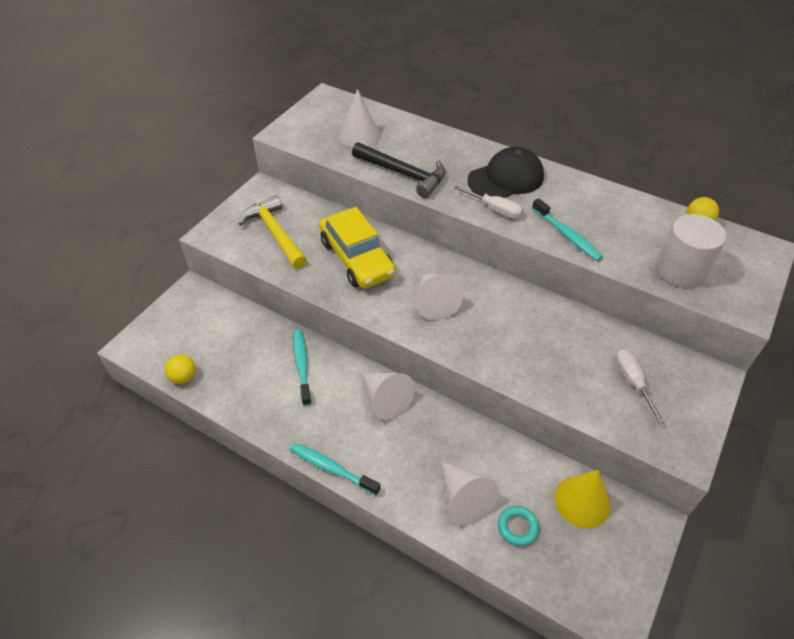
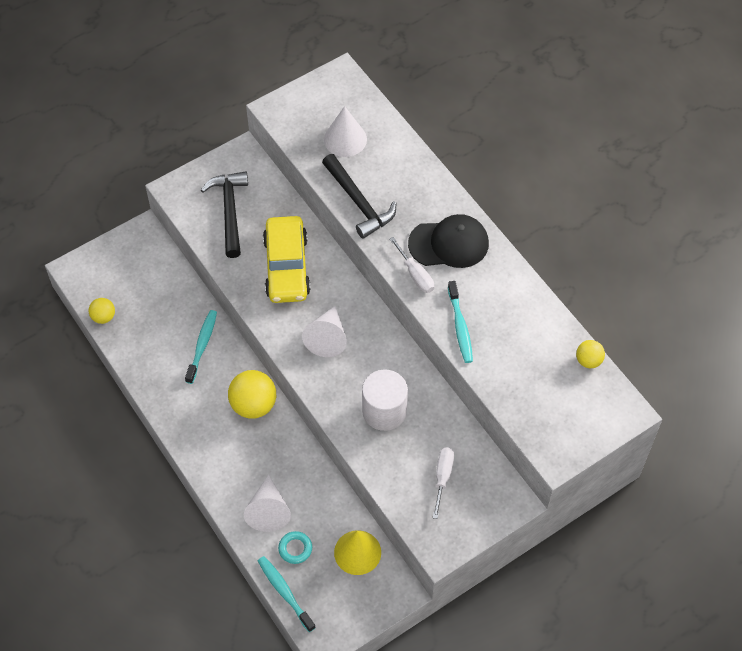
camera: 25 degrees right, 10 degrees up
yellow hammer [239,195,307,269] -> black hammer [201,171,248,258]
turquoise toothbrush [289,443,381,496] -> turquoise toothbrush moved to [258,556,316,632]
white cone [361,373,415,420] -> yellow ball [228,370,276,419]
white cylinder [656,214,726,288] -> white cylinder moved to [362,369,408,431]

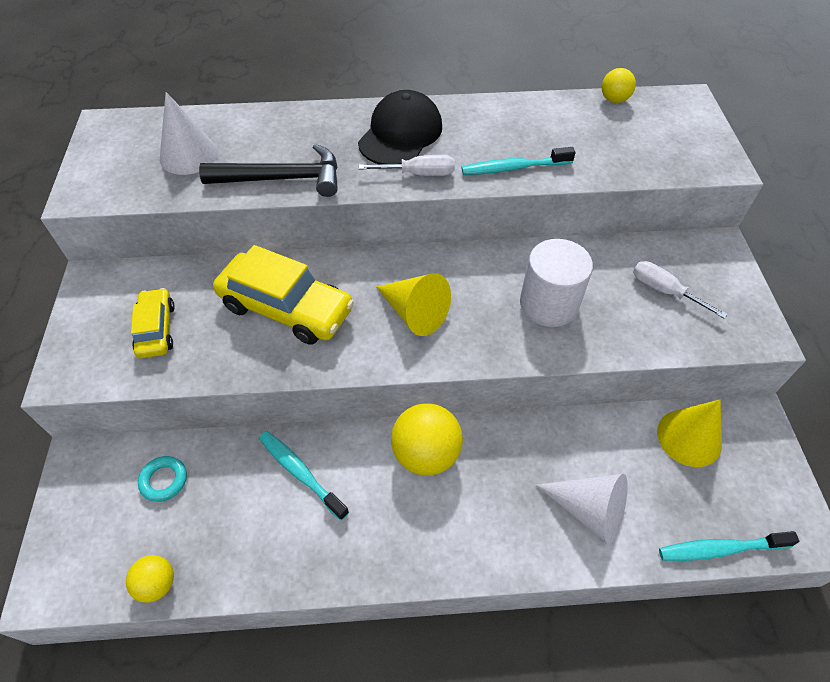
camera: 60 degrees left, 5 degrees down
black hammer [201,171,248,258] -> yellow car [131,288,175,358]
turquoise ring [278,531,312,564] -> turquoise ring moved to [138,456,187,502]
white cone [302,306,347,357] -> yellow cone [376,273,451,336]
turquoise toothbrush [448,281,473,363] -> turquoise toothbrush turned 150 degrees clockwise [461,147,576,175]

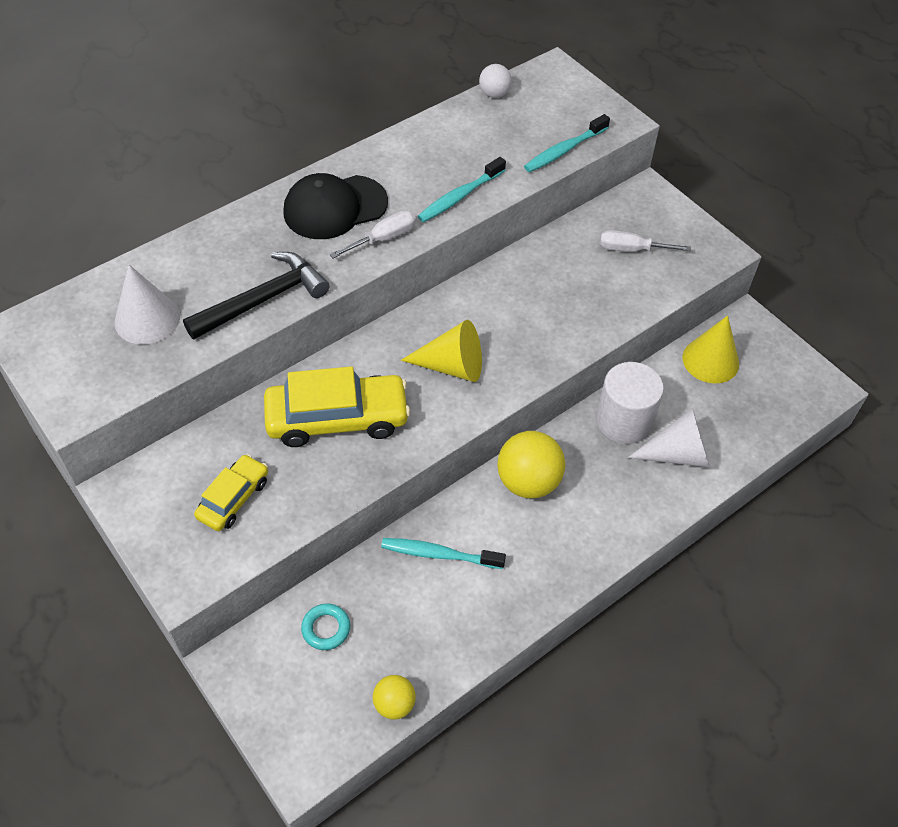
camera: 35 degrees left, 0 degrees up
yellow car [131,288,175,358] -> yellow car turned 75 degrees clockwise [194,454,268,531]
black cap [358,90,442,164] -> black cap turned 105 degrees counterclockwise [283,173,388,239]
white cylinder [520,239,593,327] -> white cylinder moved to [596,362,664,444]
yellow ball [602,68,636,103] -> white ball [479,64,512,98]
turquoise toothbrush [659,531,799,561] -> turquoise toothbrush moved to [524,114,610,172]

